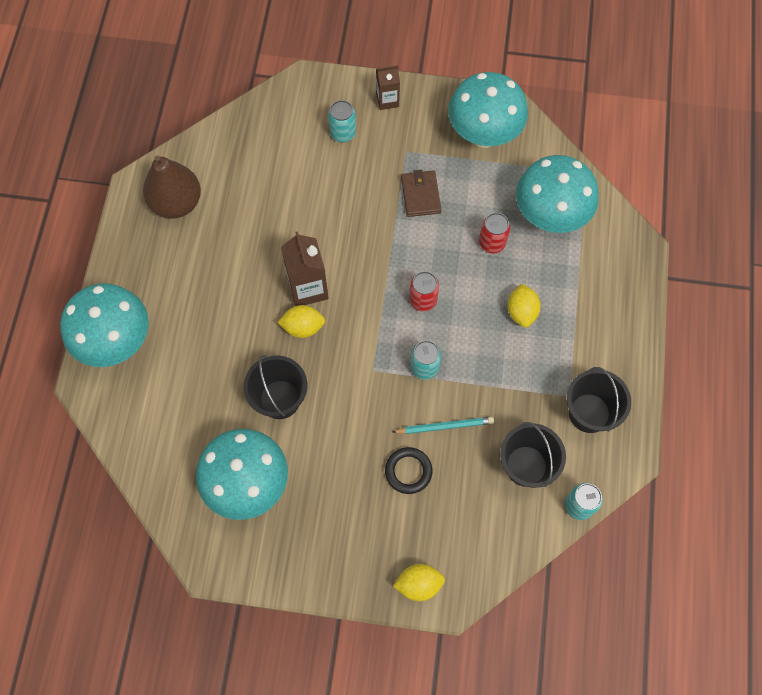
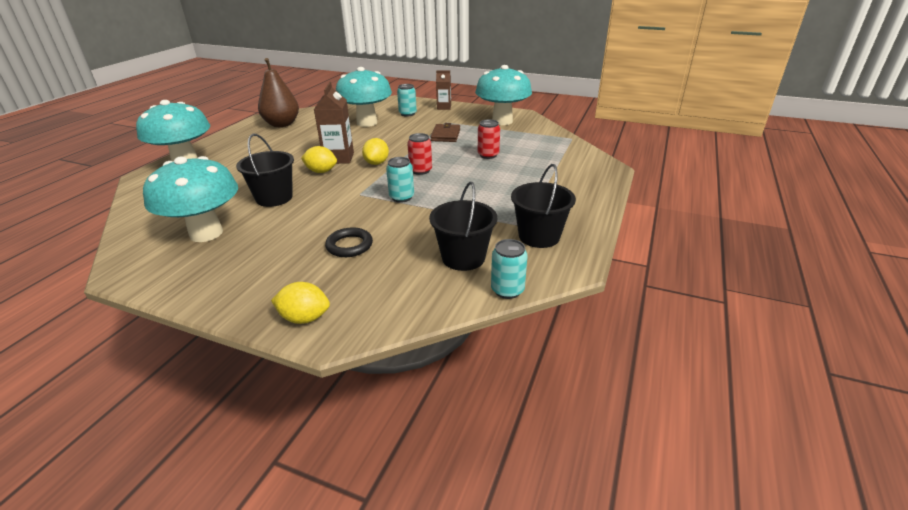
camera: 15 degrees right, 35 degrees down
turquoise pencil [393,417,494,434] -> none
yellow lemon [507,283,541,328] -> yellow lemon moved to [362,138,389,165]
turquoise mushroom [516,155,599,233] -> turquoise mushroom moved to [336,67,392,127]

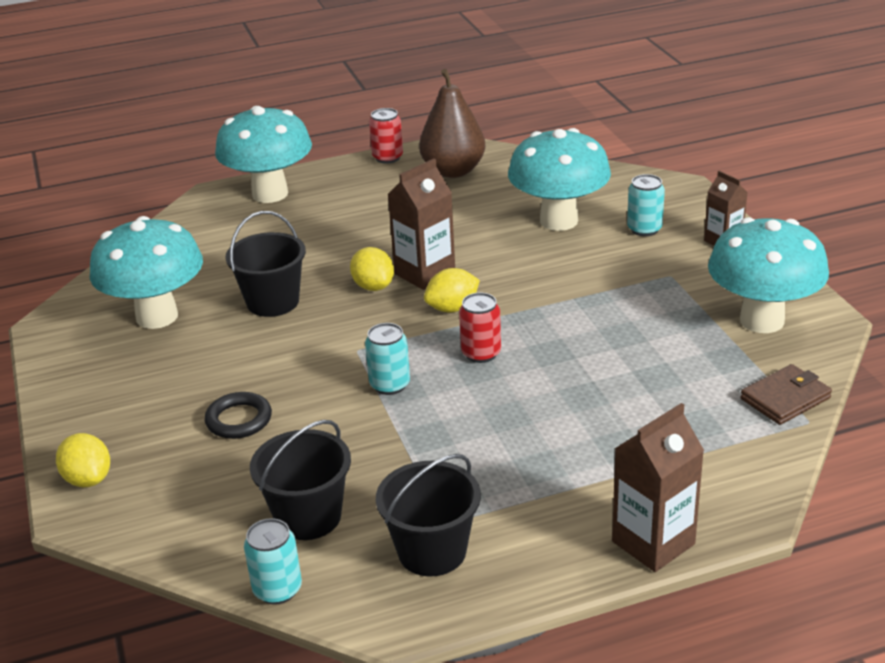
camera: 50 degrees right, 0 degrees up
brown wallet [431,123,460,142] -> brown wallet moved to [740,364,832,425]
red can [478,119,500,159] -> red can moved to [369,108,403,164]
none -> brown carton [612,403,704,572]

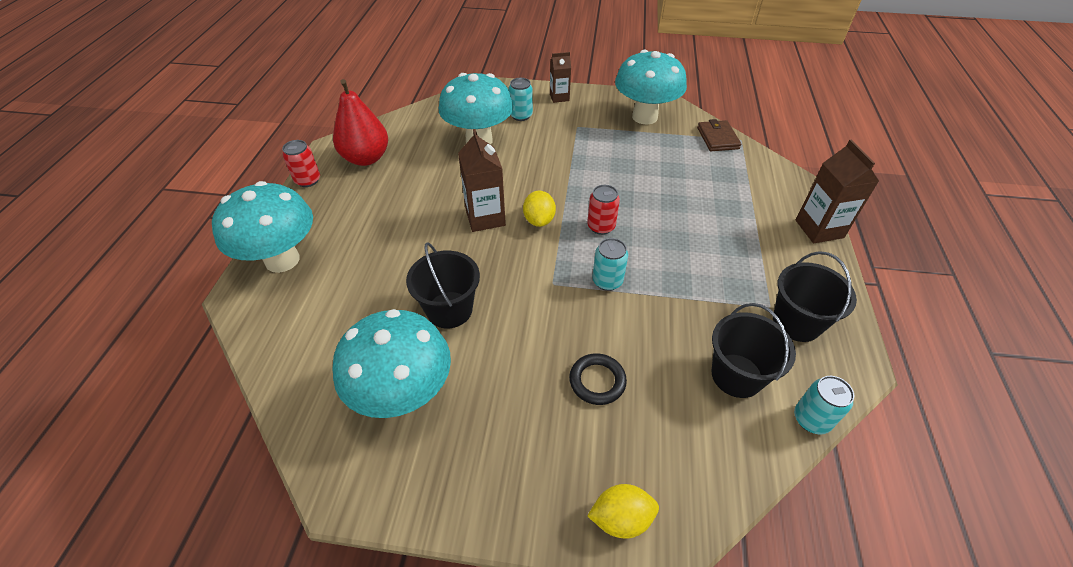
camera: 65 degrees left, 15 degrees up
yellow lemon [350,247,394,291] -> none
brown pear [419,69,485,178] -> red pear [333,79,388,166]

